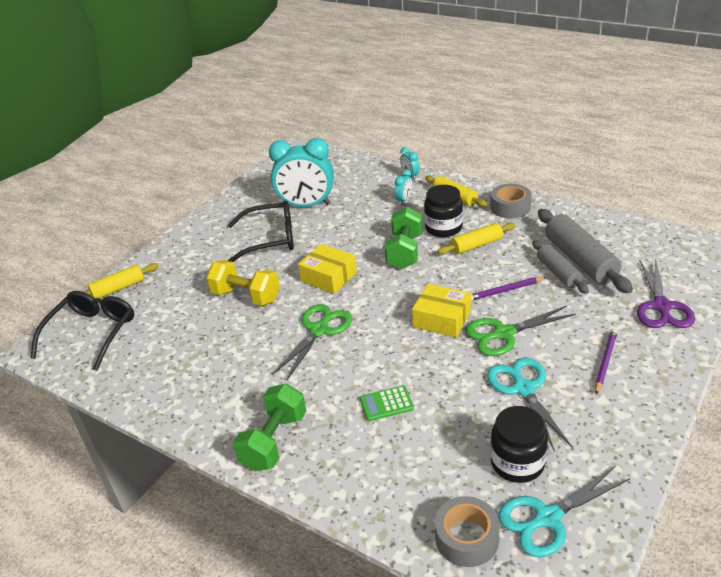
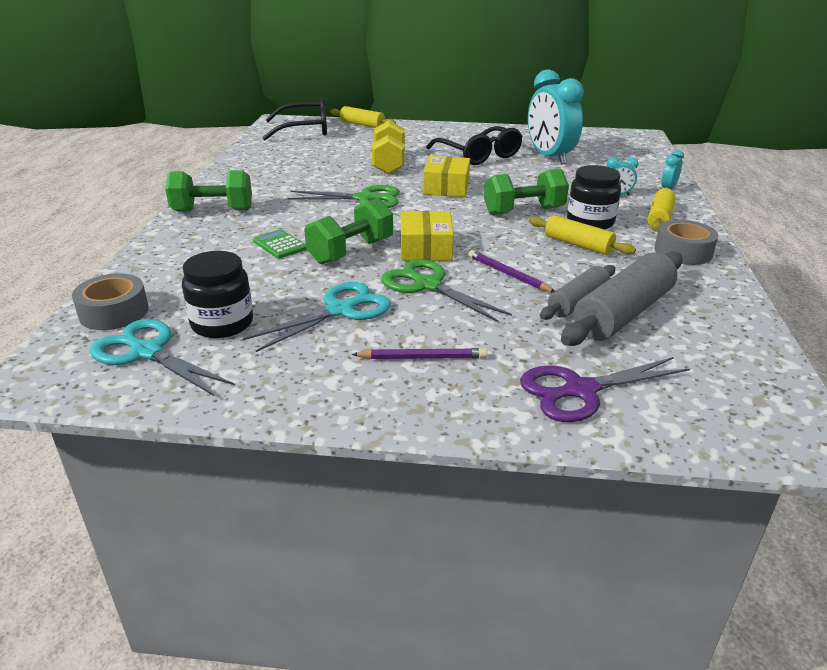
camera: 60 degrees right, 5 degrees down
none -> green dumbbell [304,198,393,265]

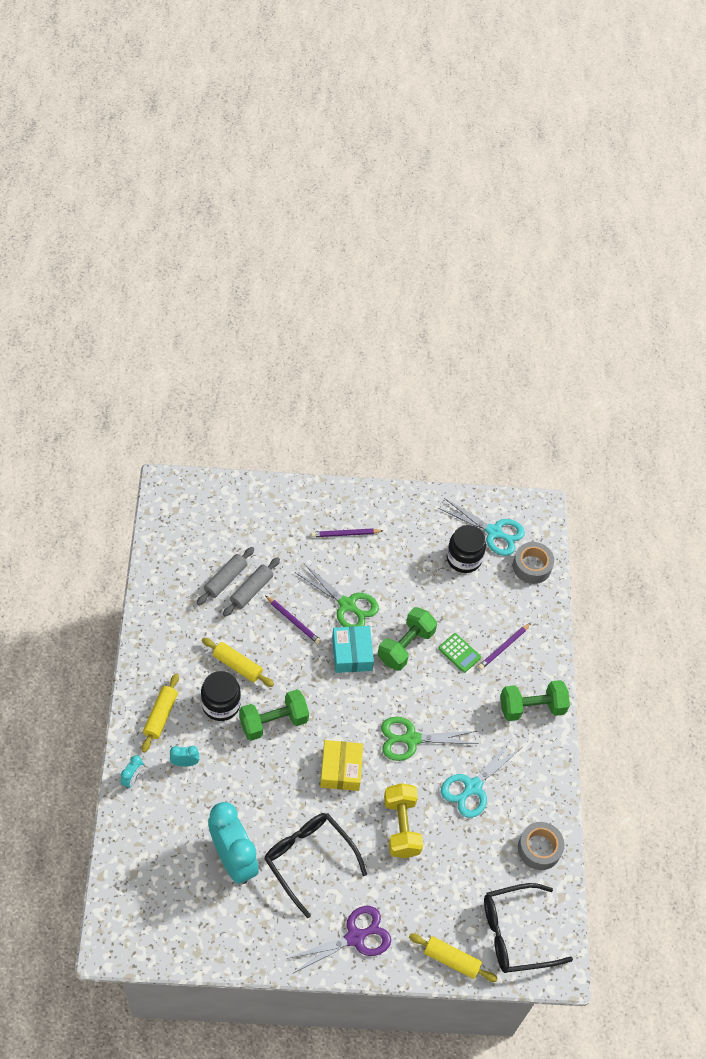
camera: 170 degrees right, 25 degrees up
turquoise scissors [243,282,391,352] -> turquoise scissors moved to [441,738,521,818]
yellow box [401,211,454,261] -> turquoise box [332,626,374,673]
purple scissors [520,357,690,422] -> purple scissors moved to [286,906,391,974]
grey rolling pin [561,251,683,346] -> grey rolling pin [196,547,254,605], size x0.61
grey tape [654,220,718,265] -> grey tape moved to [518,822,564,870]
none -> purple pencil [478,623,531,670]

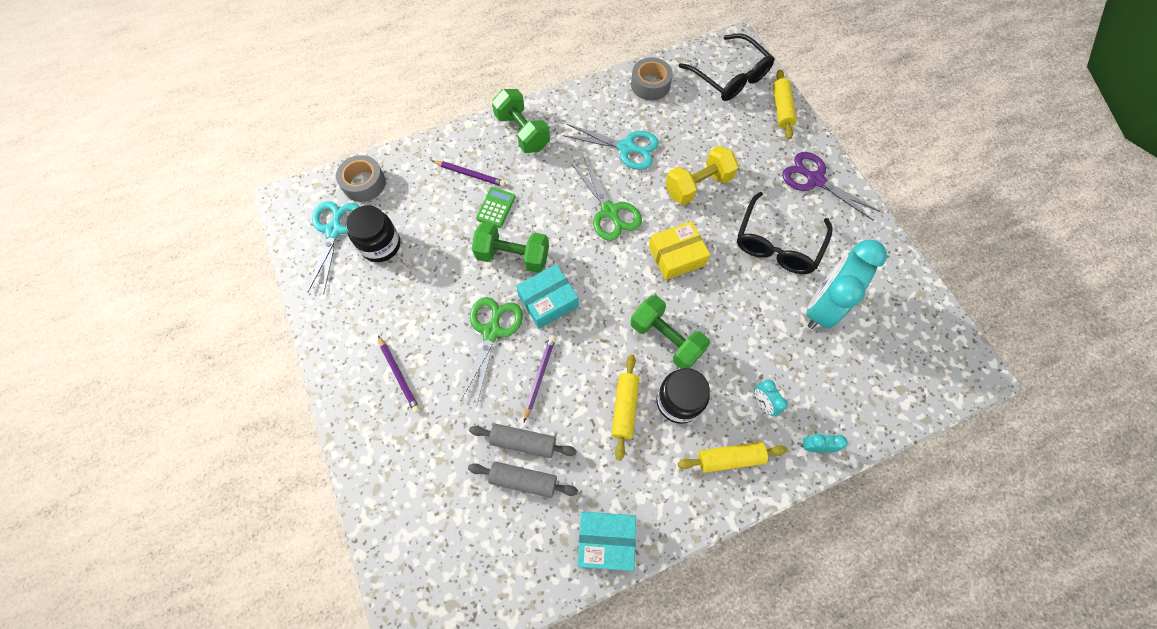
camera: 110 degrees left, 10 degrees up
none -> turquoise box [578,512,636,571]

